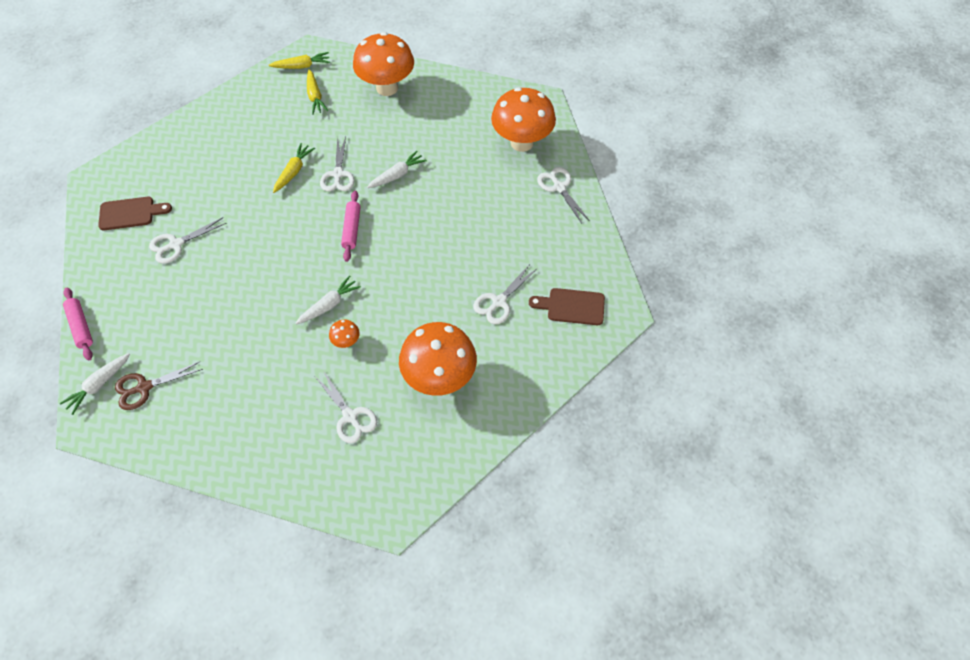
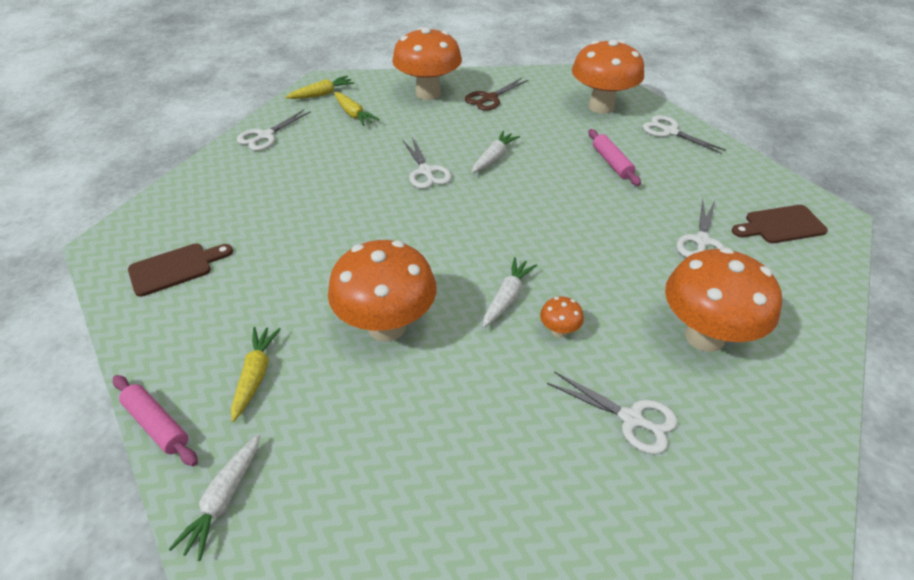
camera: 20 degrees left, 15 degrees down
brown scissors [115,361,203,410] -> brown scissors moved to [465,78,528,111]
white scissors [149,218,226,264] -> white scissors moved to [237,110,311,151]
yellow carrot [273,143,315,193] -> yellow carrot moved to [231,327,281,422]
pink rolling pin [341,191,361,262] -> pink rolling pin moved to [588,129,641,186]
none -> orange mushroom [328,240,436,342]

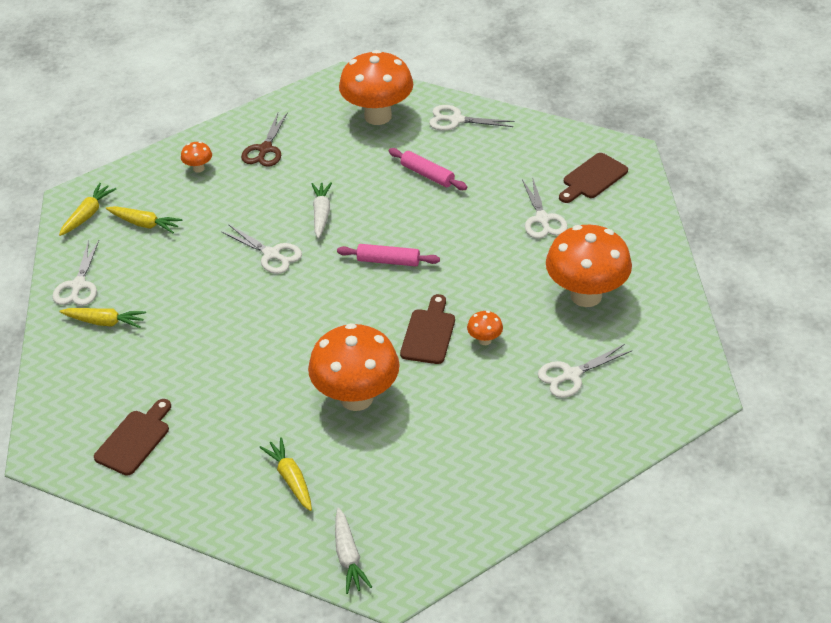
camera: 30 degrees left, 0 degrees up
pink rolling pin [113,375,198,466] -> pink rolling pin moved to [337,244,440,266]
orange mushroom [392,27,462,100] -> orange mushroom [181,142,212,173], size x0.41
white carrot [482,257,537,328] -> brown cutting board [400,294,455,364]
white scissors [547,372,678,454] -> white scissors turned 150 degrees clockwise [538,344,632,398]
none -> yellow carrot [59,308,146,328]

